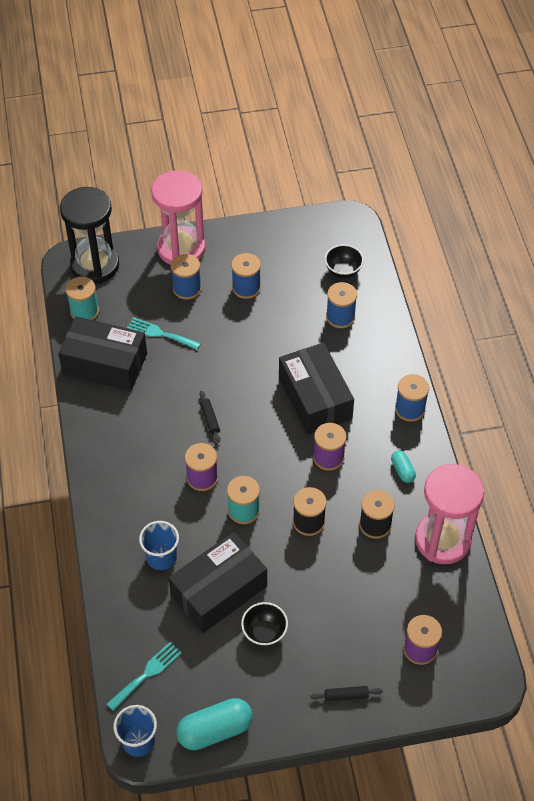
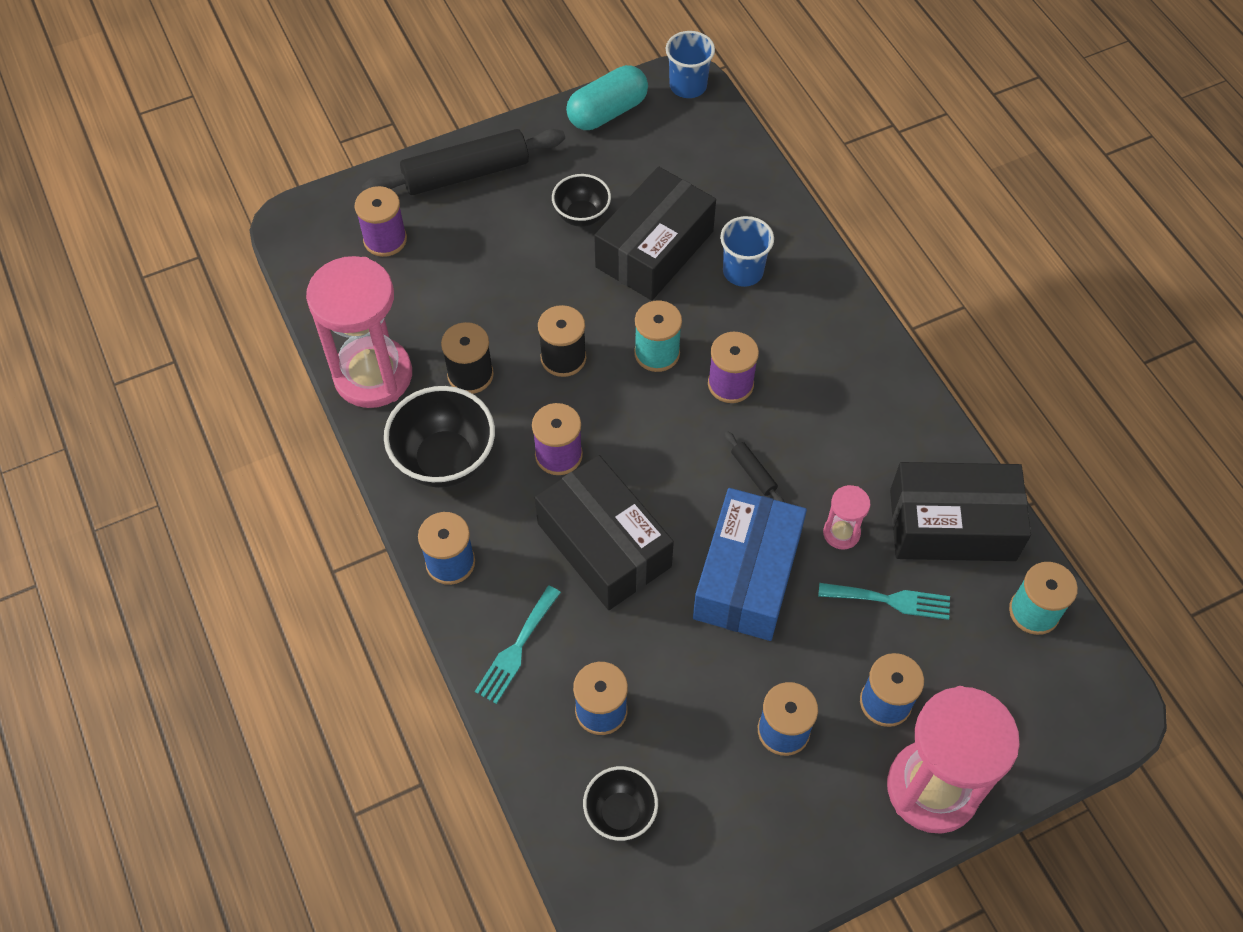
camera: 165 degrees right, 5 degrees up
black hourglass [60,187,119,284] -> none
turquoise fork [107,642,182,711] -> turquoise fork moved to [475,586,561,704]
black rolling pin [310,686,383,702] -> black rolling pin [362,129,565,195], size x2.38
turquoise capsule [391,450,416,483] -> black bowl [384,386,495,488]
none -> blue box [693,488,807,641]
none -> pink hourglass [823,485,870,549]

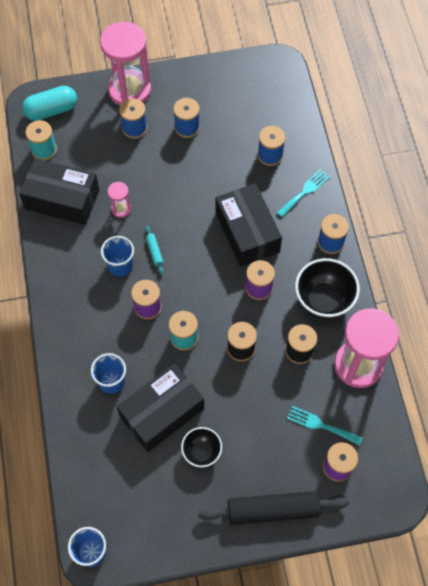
camera: 165 degrees left, 5 degrees up
turquoise capsule [566,65,648,130] -> turquoise capsule moved to [22,86,77,121]
black bowl [583,766,658,841] -> none
blue box [693,488,807,641] -> none
black rolling pin [725,431,784,502] -> turquoise rolling pin [145,226,164,275]
turquoise fork [818,583,950,620] -> turquoise fork moved to [287,406,363,445]
none -> blue cup [101,236,134,276]

